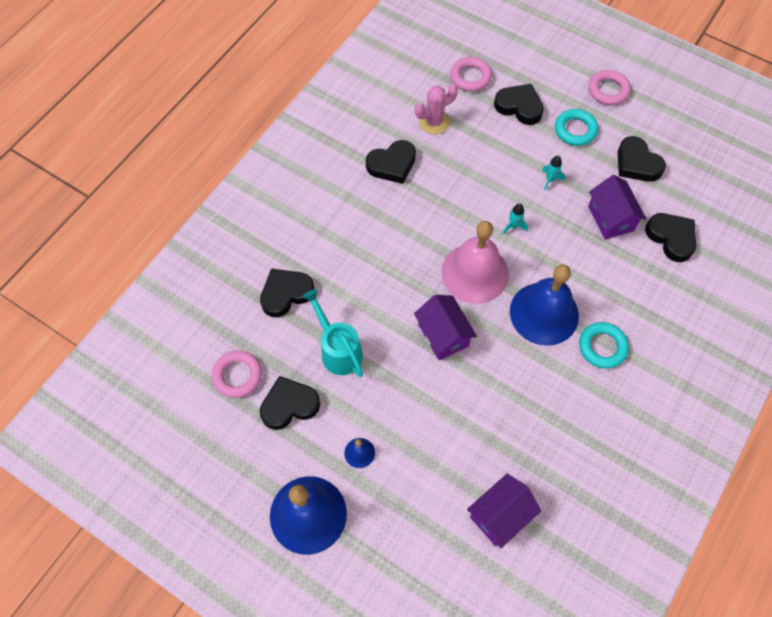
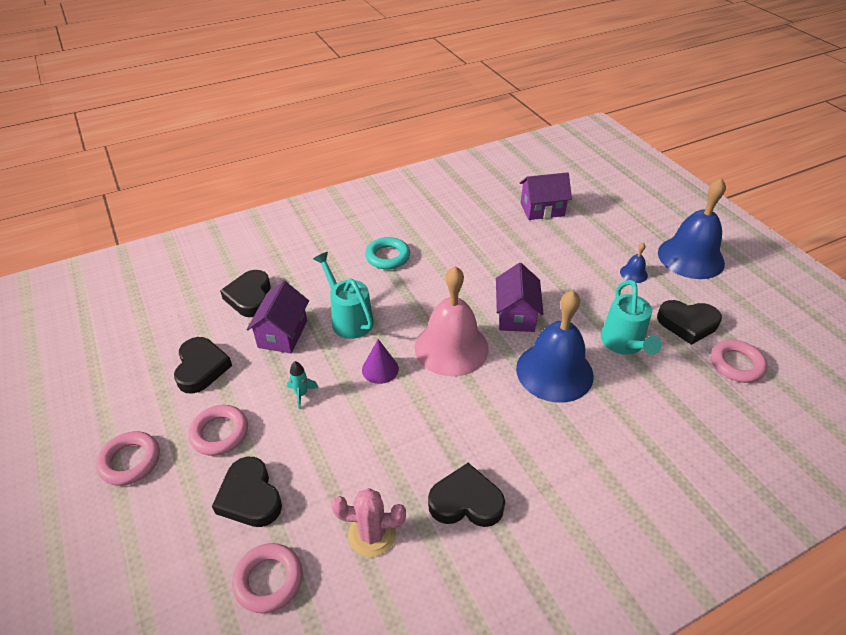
camera: 150 degrees left, 20 degrees down
black heart [260,269,315,317] -> none
turquoise rocket [502,203,528,234] -> purple cone [362,339,399,384]
blue bell [510,265,579,346] -> blue bell moved to [516,290,594,403]
turquoise ring [555,109,598,146] -> pink ring [188,405,248,456]
none -> turquoise watering can [313,252,373,339]

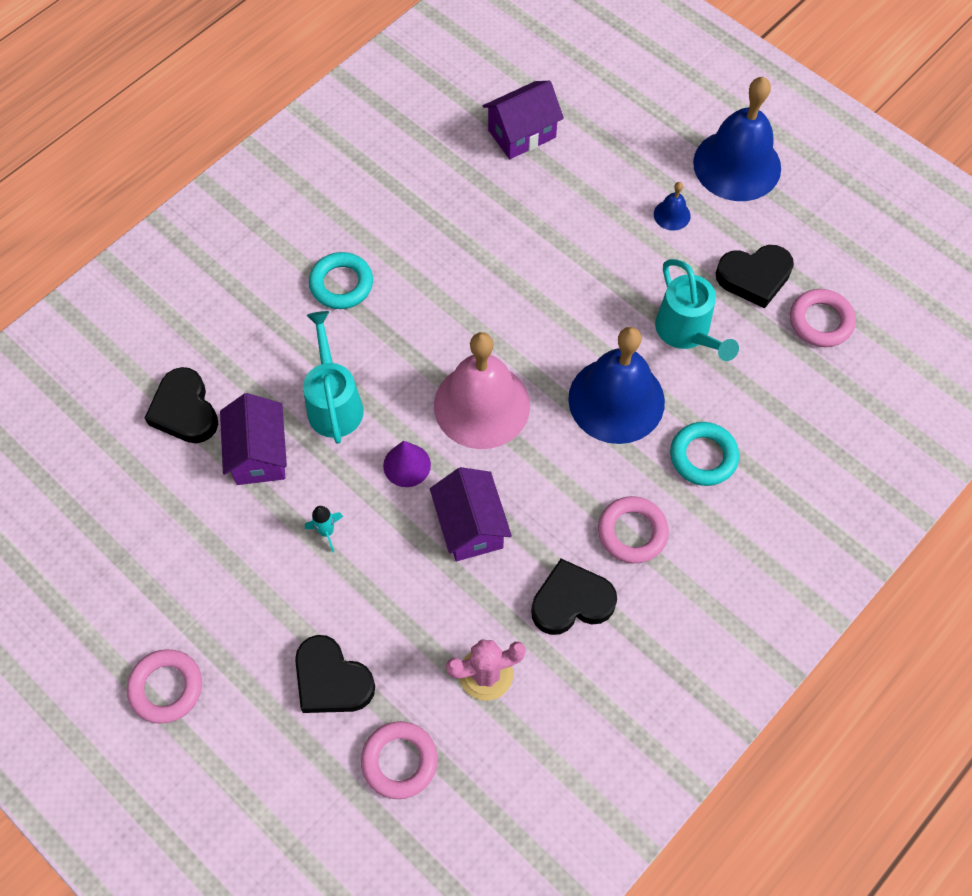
camera: 20 degrees left, 20 degrees up
black heart [174,337,232,394] -> none
pink ring [188,405,248,456] -> pink ring moved to [598,496,669,563]
turquoise watering can [313,252,373,339] -> turquoise watering can turned 45 degrees clockwise [303,311,364,444]
purple house [496,263,543,332] -> purple house moved to [430,467,512,561]
none -> turquoise ring [670,422,739,486]

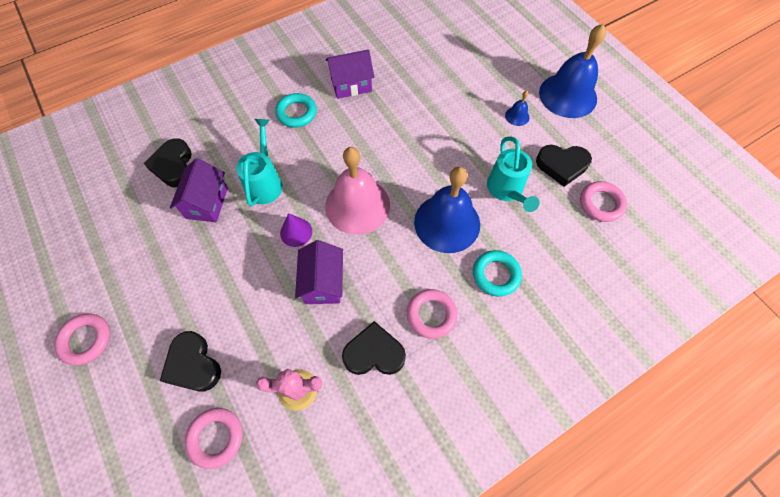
camera: 15 degrees right, 0 degrees up
turquoise rocket [305,506,343,553] -> none
purple house [483,81,564,159] -> purple house moved to [326,49,374,99]

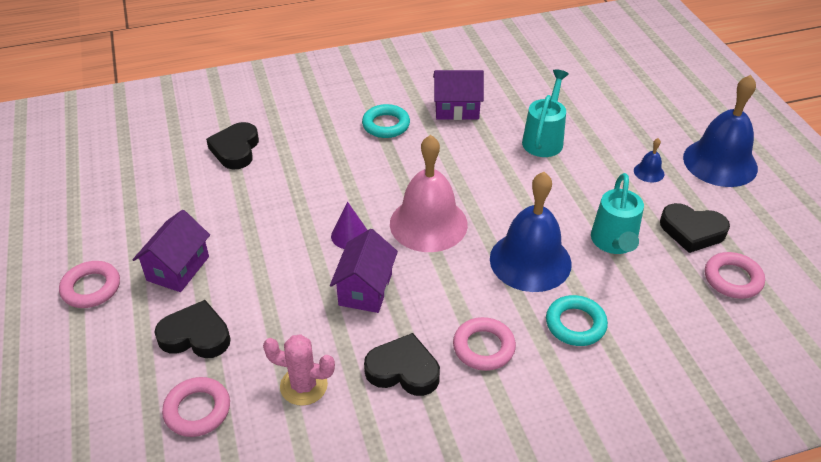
camera: 15 degrees right, 20 degrees down
black heart [160,331,221,392] -> black heart turned 120 degrees clockwise [155,300,230,358]
purple house [170,158,228,222] -> purple house moved to [133,210,210,292]
turquoise watering can [236,119,282,206] -> turquoise watering can moved to [522,69,569,157]

